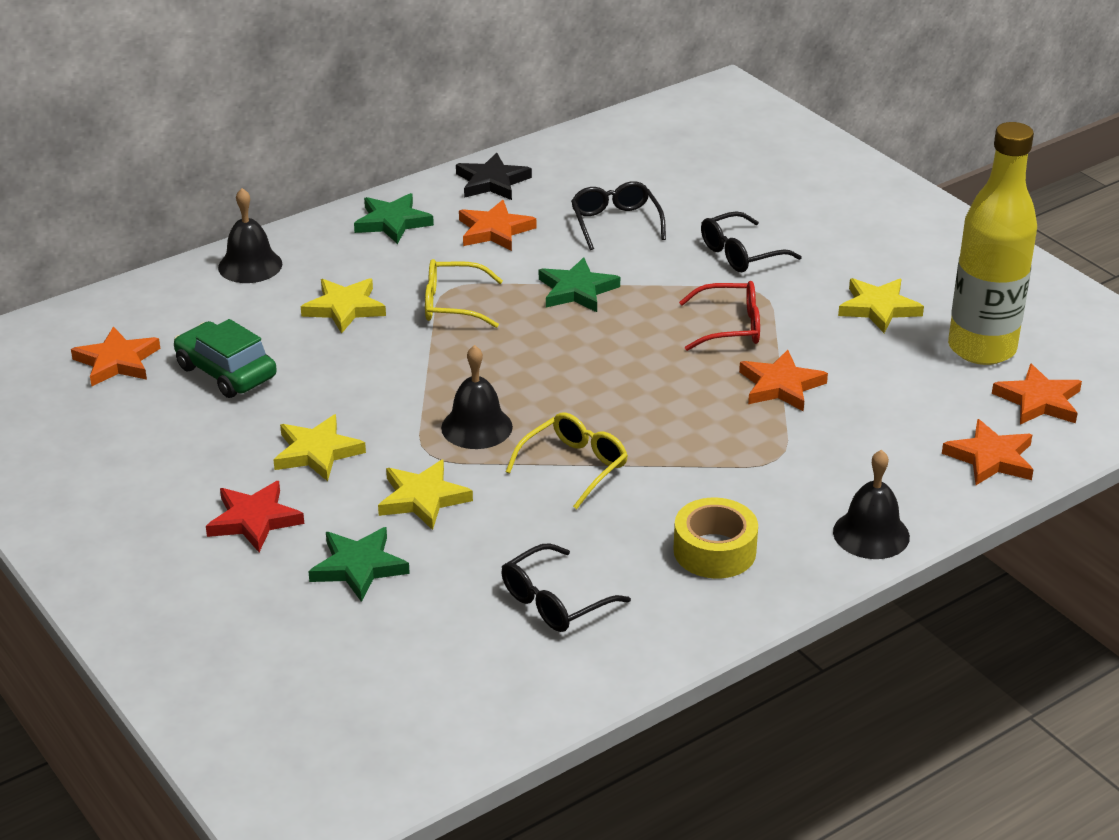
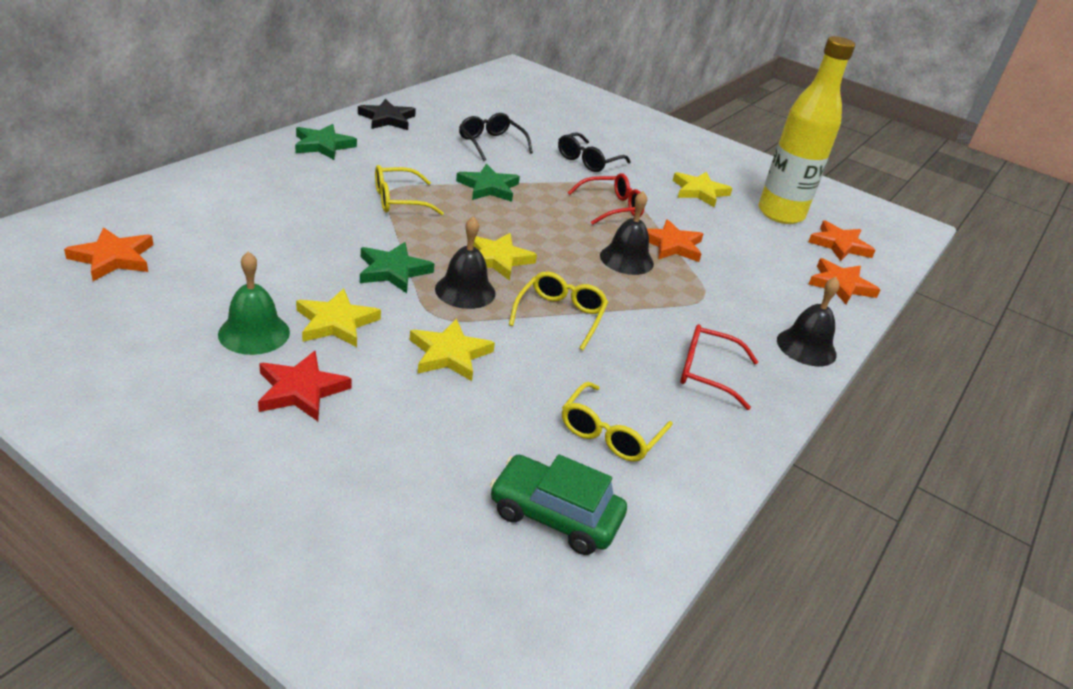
camera: 25 degrees left, 0 degrees up
green car [174,319,277,398] -> green car moved to [490,454,627,555]
black bell [218,188,283,283] -> black bell moved to [600,191,654,275]
yellow star [301,278,386,334] -> yellow star moved to [473,233,537,281]
green star [308,527,410,602] -> green star moved to [360,242,434,293]
orange star [459,200,536,251] -> none
black glasses [501,543,631,632] -> yellow glasses [562,382,673,462]
yellow tape [674,498,758,579] -> red glasses [680,324,758,410]
none -> green bell [218,252,290,355]

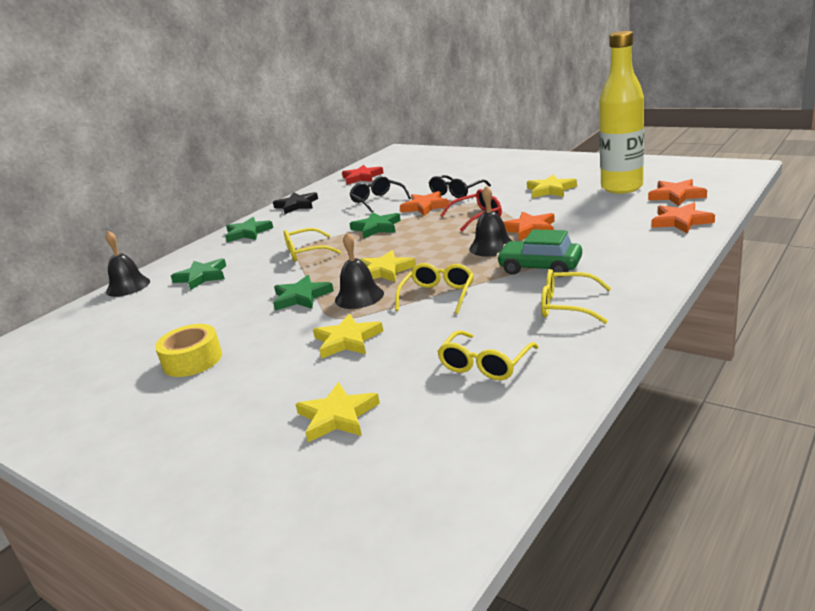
camera: 10 degrees right, 10 degrees down
orange star [64,227,153,281] -> orange star moved to [400,191,449,216]
green bell [218,252,290,355] -> yellow tape [155,324,222,377]
red star [258,351,352,421] -> red star moved to [342,165,384,185]
yellow star [296,288,381,347] -> yellow star moved to [295,382,380,442]
green car [490,454,627,555] -> green car moved to [496,229,582,277]
red glasses [680,324,758,410] -> yellow glasses [541,269,611,324]
black bell [777,277,839,366] -> black bell moved to [106,231,150,297]
none -> green star [171,258,226,290]

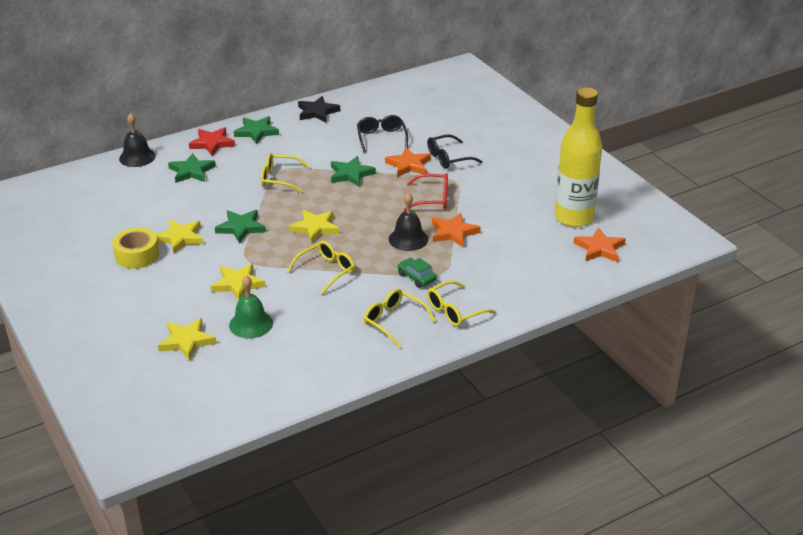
camera: 20 degrees right, 10 degrees up
black bell [335,233,384,309] -> none
red star [342,165,384,185] -> red star moved to [189,127,235,156]
yellow glasses [437,330,539,380] -> yellow glasses moved to [427,280,496,326]
green car [496,229,582,277] -> green car [397,258,437,288], size x0.62
yellow star [527,174,577,198] -> yellow star moved to [156,219,204,254]
orange star [652,203,715,233] -> none
none -> green bell [229,276,273,338]

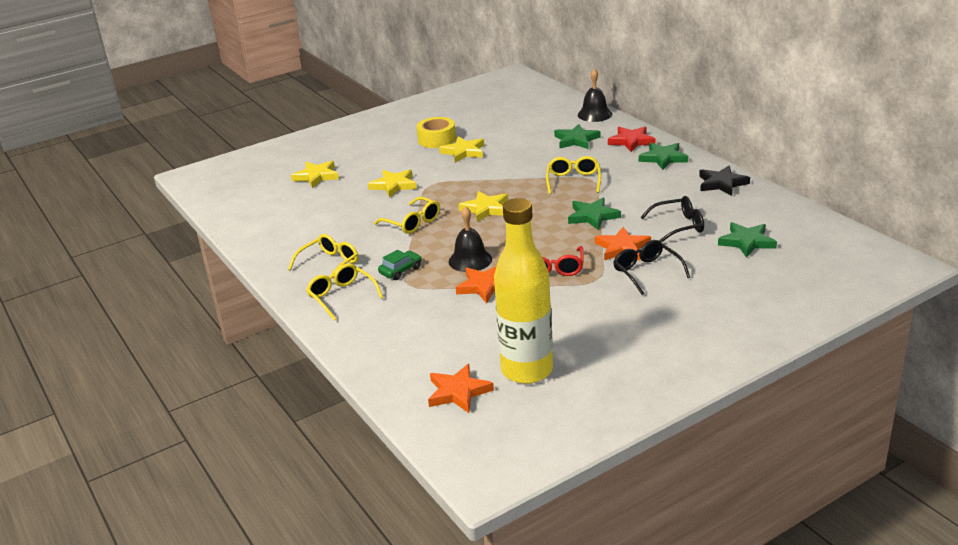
camera: 90 degrees right, 5 degrees down
green star [215,210,266,243] -> green star moved to [718,222,777,258]
green bell [229,276,273,338] -> none

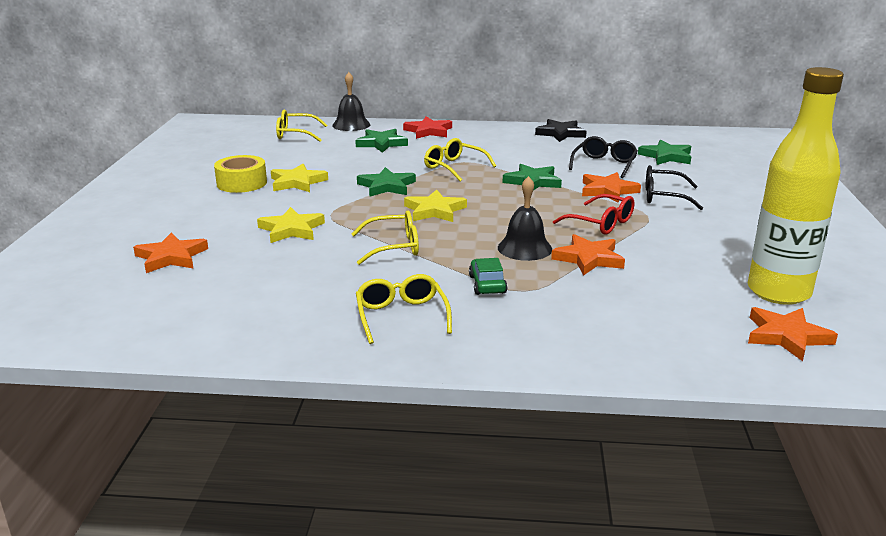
camera: 55 degrees left, 5 degrees down
yellow star [291,161,339,188] -> orange star [133,232,208,273]
yellow glasses [306,264,383,321] -> yellow glasses moved to [276,110,327,142]
green star [639,143,688,170] -> green star moved to [357,167,416,197]

